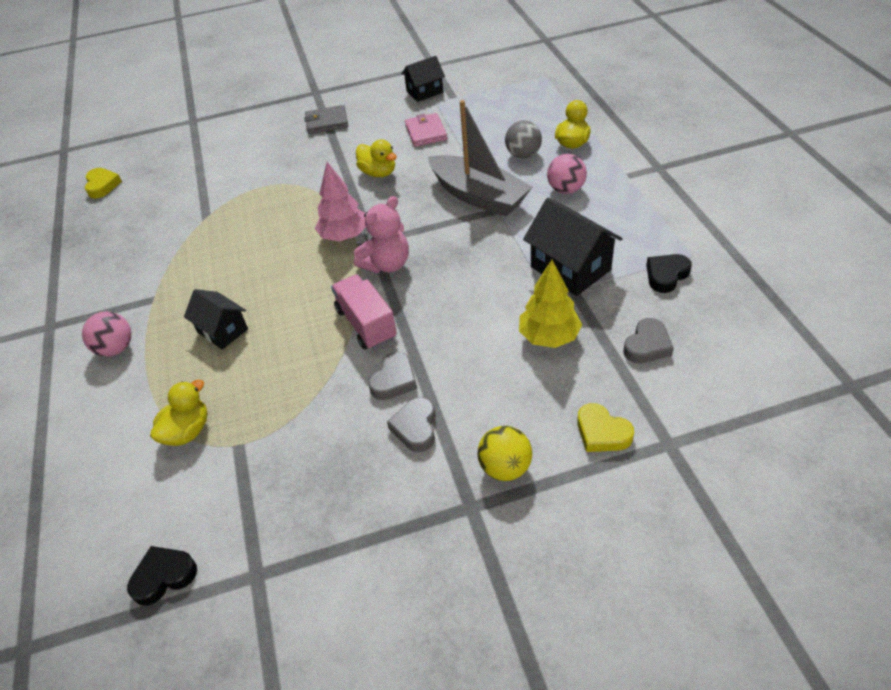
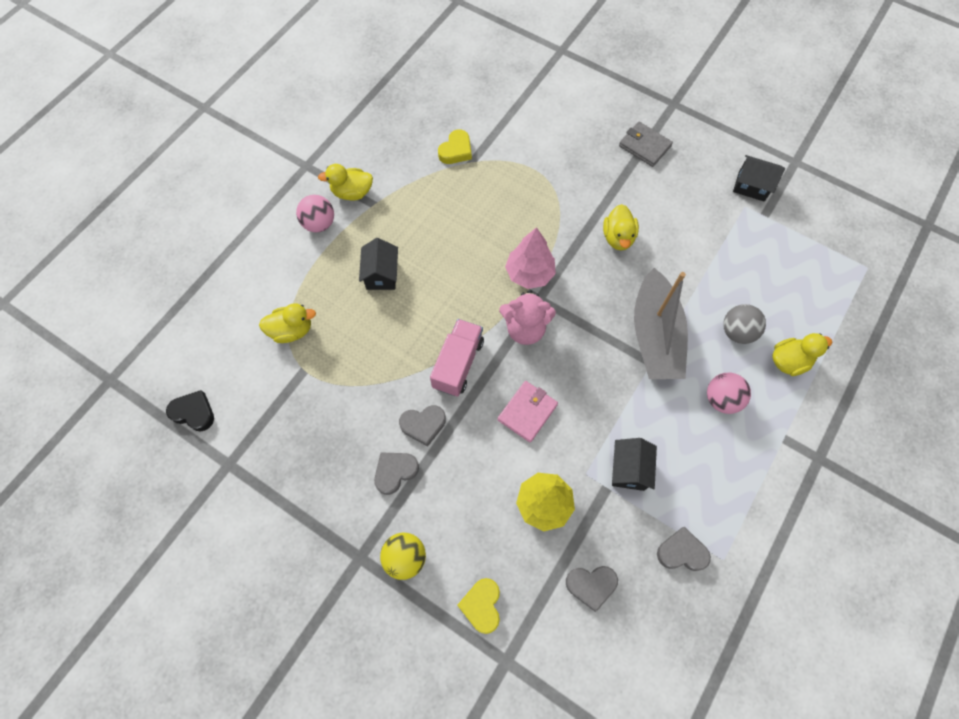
camera: 45 degrees right, 20 degrees up
yellow heart [85,168,122,199] -> yellow heart moved to [438,129,472,164]
pink wallet [405,113,447,147] -> pink wallet moved to [497,381,558,443]
black house [523,198,623,296] -> black house [612,438,657,491], size x0.63
black heart [646,254,692,293] -> grey heart [657,527,711,571]
none -> yellow duck [318,164,373,201]

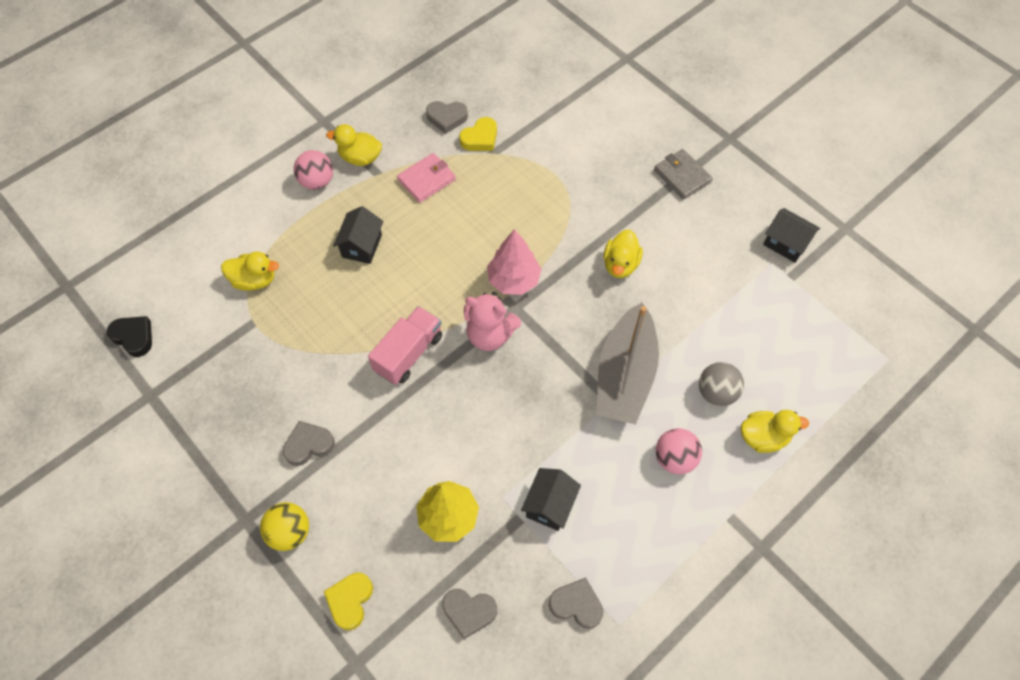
camera: 15 degrees right, 5 degrees down
grey heart [399,405,446,446] -> grey heart moved to [426,101,468,134]
pink wallet [497,381,558,443] -> pink wallet moved to [397,153,456,203]

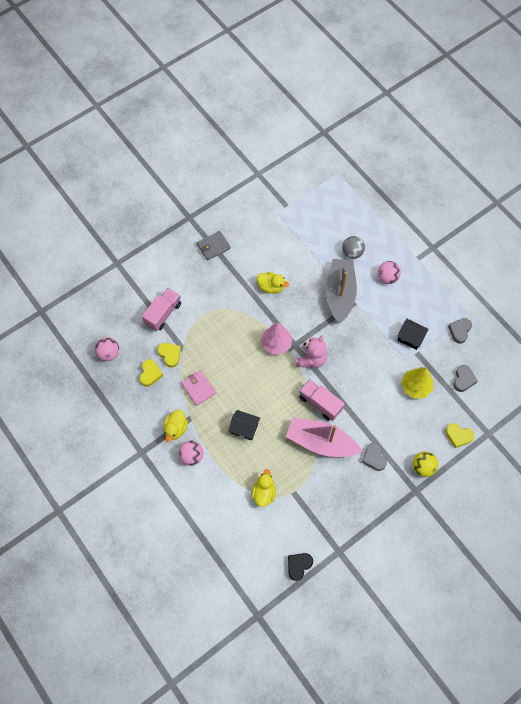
camera: 85 degrees left, 5 degrees up
grey heart [426,101,468,134] -> yellow heart [140,359,163,387]
grey boat [597,303,659,425] -> grey boat turned 105 degrees counterclockwise [326,259,357,323]
yellow duck [741,410,809,453] -> none
black house [763,208,820,263] -> none
none -> pink ball [95,337,119,361]
none -> pink truck [142,288,181,331]
none -> pink boat [286,417,362,457]

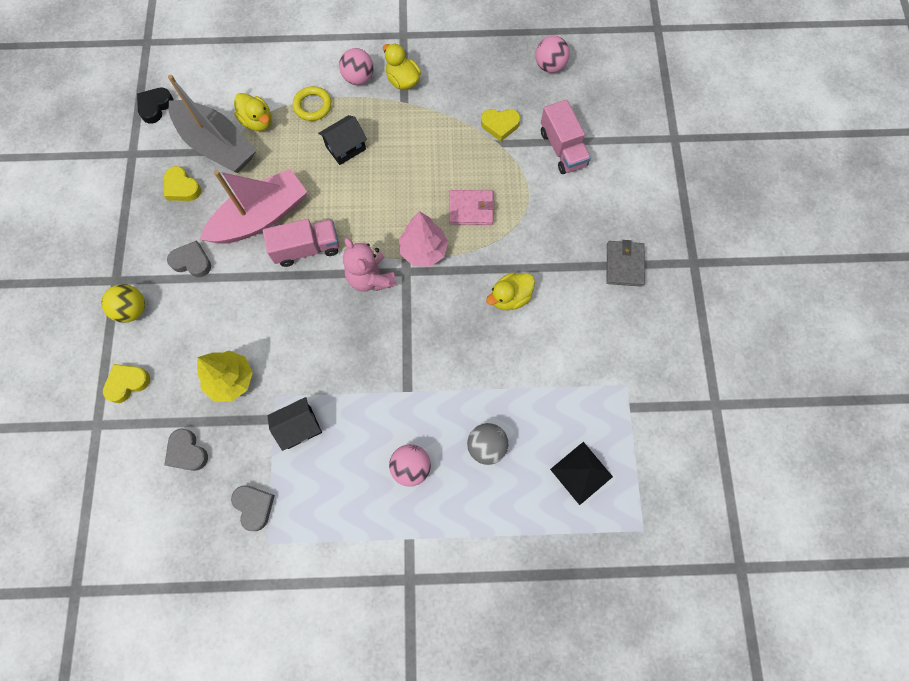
camera: 125 degrees right, 5 degrees up
yellow heart [140,359,163,387] -> yellow heart moved to [164,166,201,201]
pink wallet [181,370,216,406] -> pink wallet moved to [449,190,495,225]
black heart [288,553,313,581] -> black heart turned 135 degrees counterclockwise [137,87,174,124]
grey boat [326,259,357,323] -> grey boat moved to [168,75,256,173]
none -> yellow ring [293,86,332,121]
none -> black pyramid [550,442,613,505]

